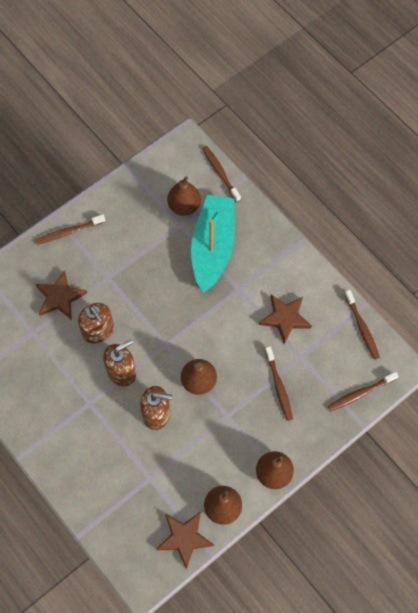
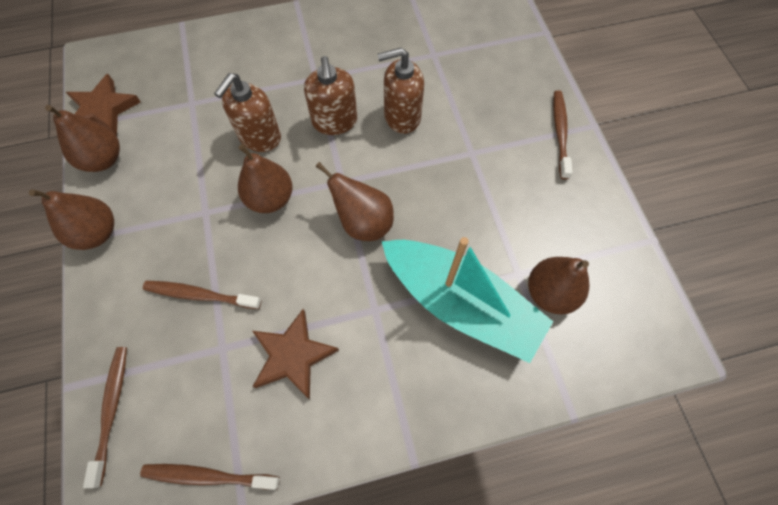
camera: 115 degrees right, 0 degrees up
brown star [36,270,87,320] -> none
brown toothbrush [202,146,241,202] -> none
none -> brown pear [316,162,394,241]

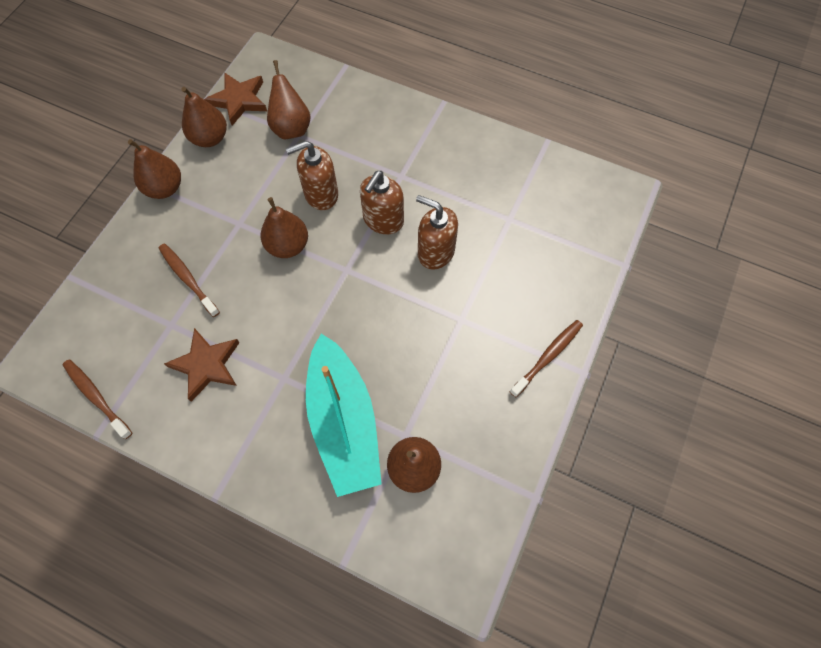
camera: 40 degrees right, 0 degrees up
brown toothbrush [83,347,127,488] -> none
brown pear [316,162,394,241] -> brown pear moved to [267,60,311,139]

